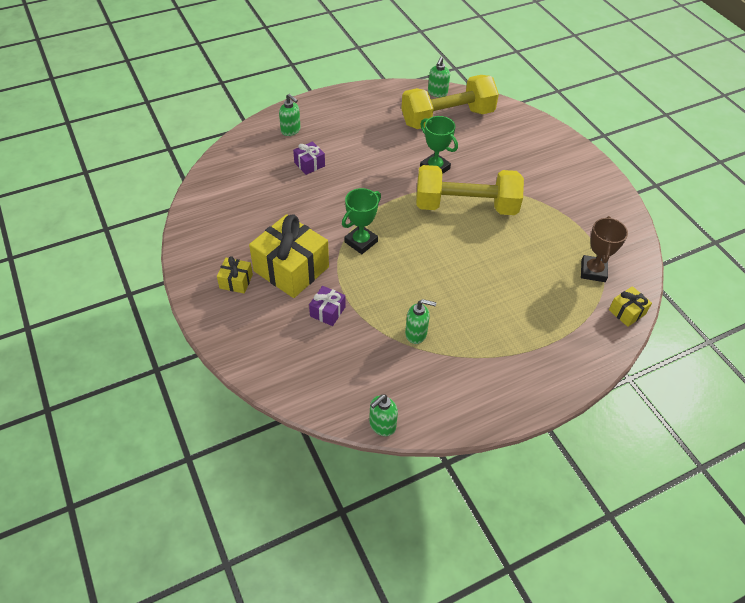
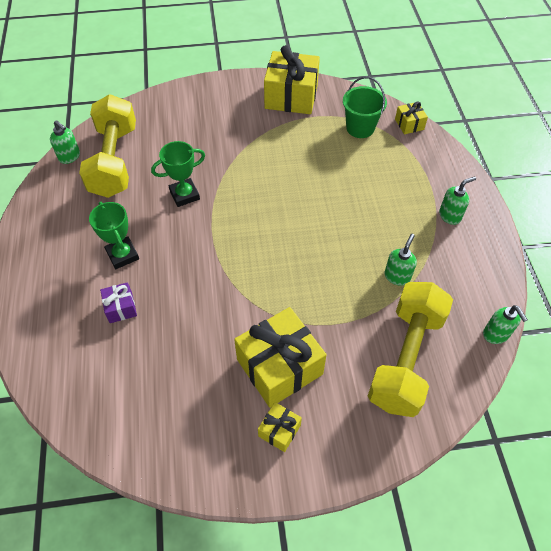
camera: 70 degrees left, 5 degrees up
green soap dispenser [279,94,301,136] -> green soap dispenser moved to [439,176,476,225]
purple gift [309,286,346,326] -> none
green trophy [342,188,381,254] -> green trophy moved to [89,202,139,269]
yellow dumbbell [416,165,524,215] -> yellow dumbbell moved to [368,282,453,417]
brown trophy [581,216,628,282] -> green bucket [343,76,387,138]
none -> yellow gift [264,45,320,114]

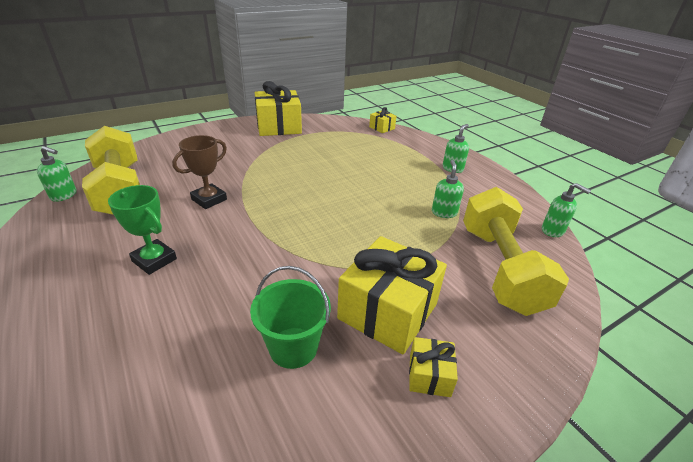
camera: 25 degrees left, 20 degrees down
purple gift [100,282,137,323] -> none
green trophy [151,141,205,207] -> brown trophy [172,135,227,209]
green bucket [343,76,387,138] -> green bucket moved to [250,266,331,369]

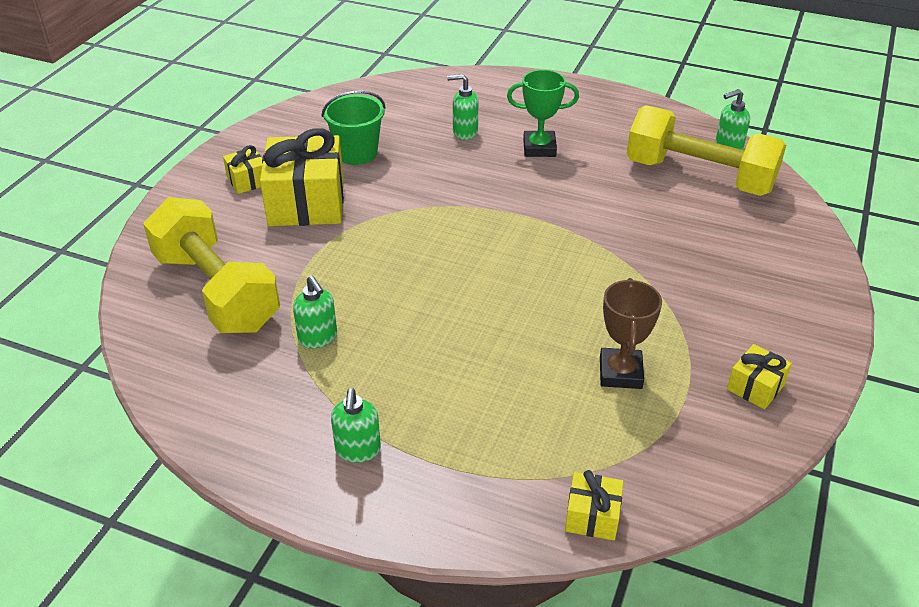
camera: 145 degrees right, 5 degrees up
brown trophy [172,135,227,209] -> brown trophy moved to [600,278,662,389]
yellow gift [255,81,302,136] -> yellow gift [727,344,792,409], size x0.47
green soap dispenser [542,183,591,237] -> green soap dispenser moved to [447,74,478,140]

